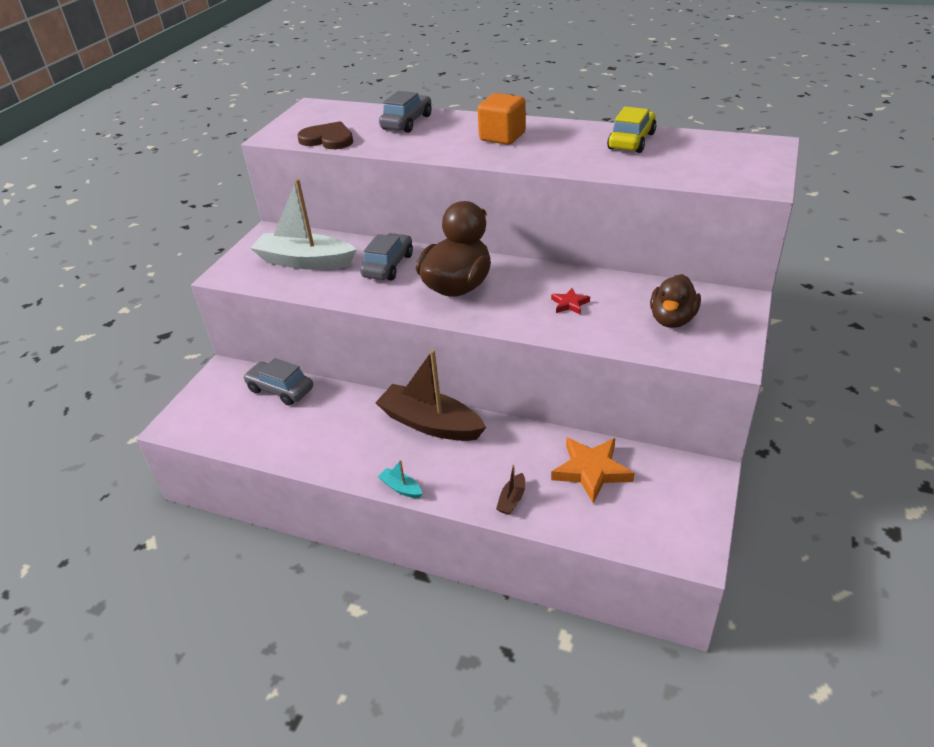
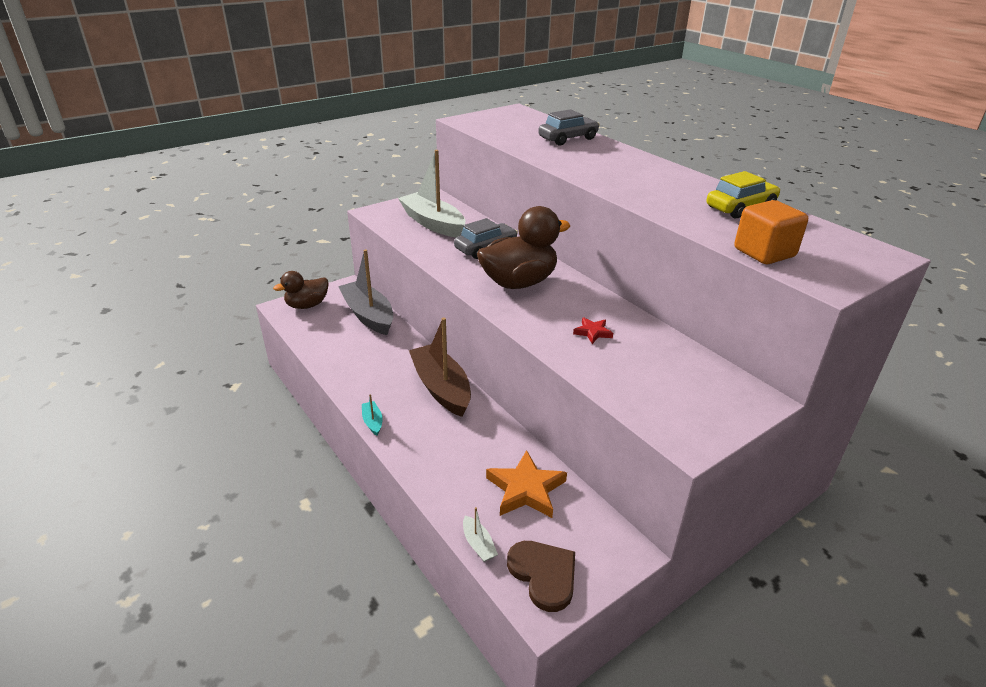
camera: 30 degrees right, 5 degrees down
grey car [243,358,313,406] -> grey boat [338,249,393,335]
brown heart [298,121,353,149] -> brown heart moved to [507,541,575,612]
orange cube [478,93,526,145] -> orange cube moved to [734,200,808,264]
brown boat [496,464,525,515] -> none
brown duck [650,274,701,328] -> brown duck moved to [273,271,329,309]
none -> white boat [463,507,498,562]

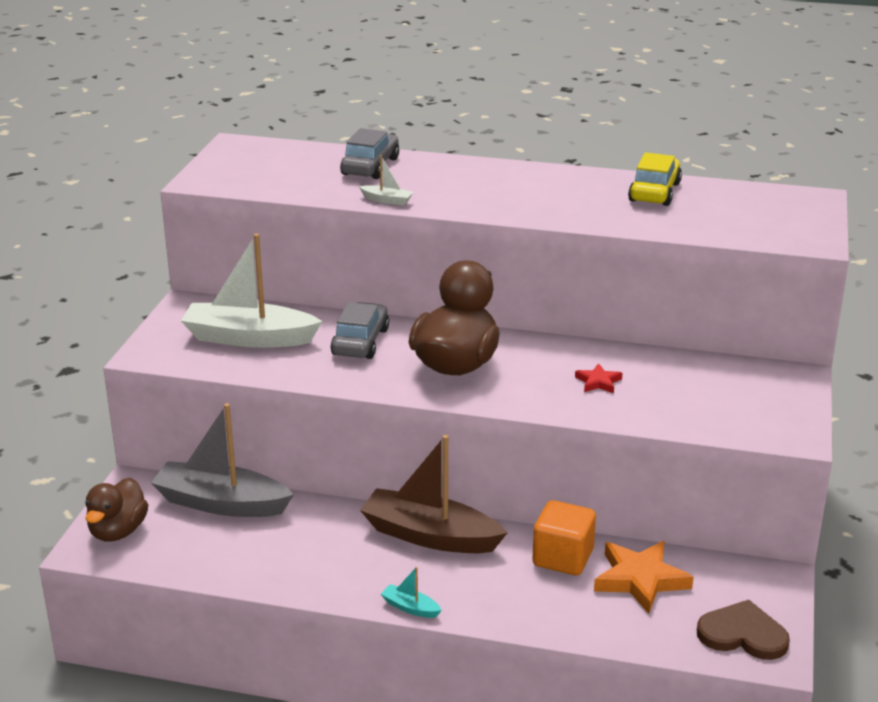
camera: 40 degrees left, 5 degrees down
white boat [463,507,498,562] -> white boat moved to [359,155,413,205]
orange cube [734,200,808,264] -> orange cube moved to [532,500,596,575]

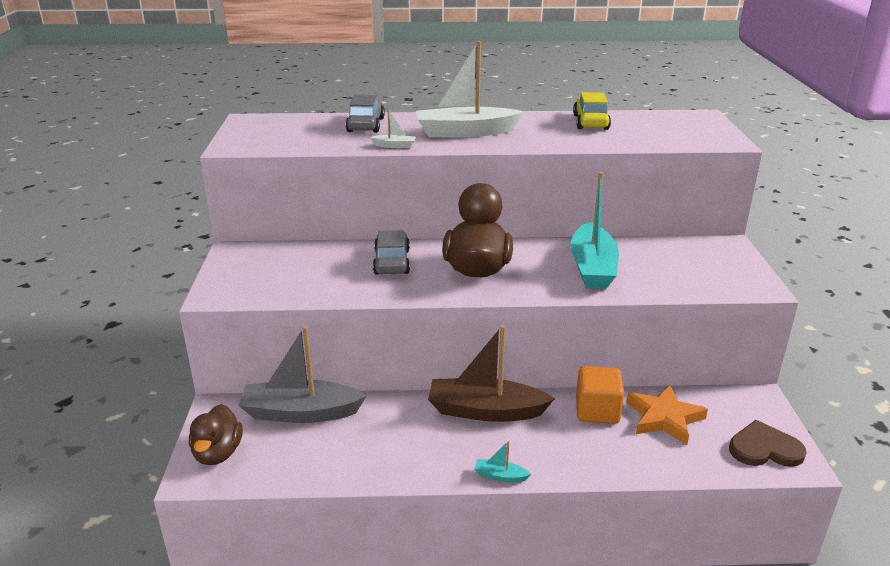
camera: 15 degrees left, 0 degrees up
white boat [181,233,323,348] -> white boat moved to [416,41,524,137]
red star [575,363,622,393] -> turquoise boat [570,172,619,289]

